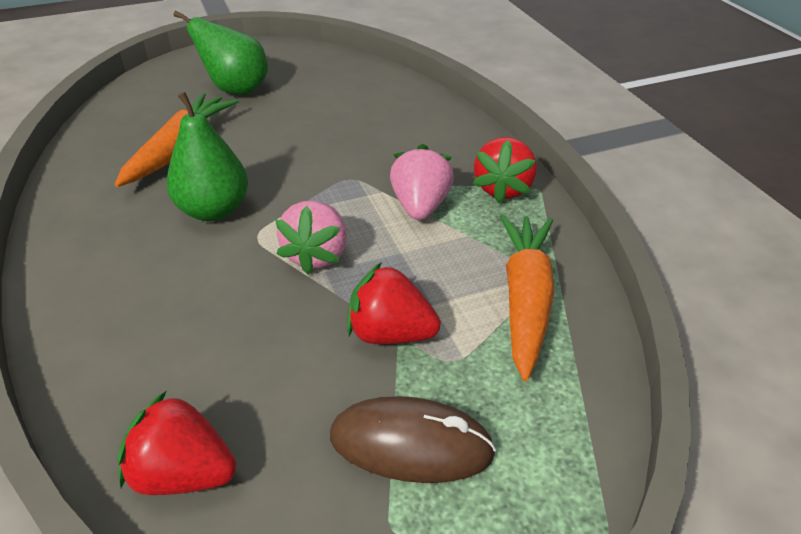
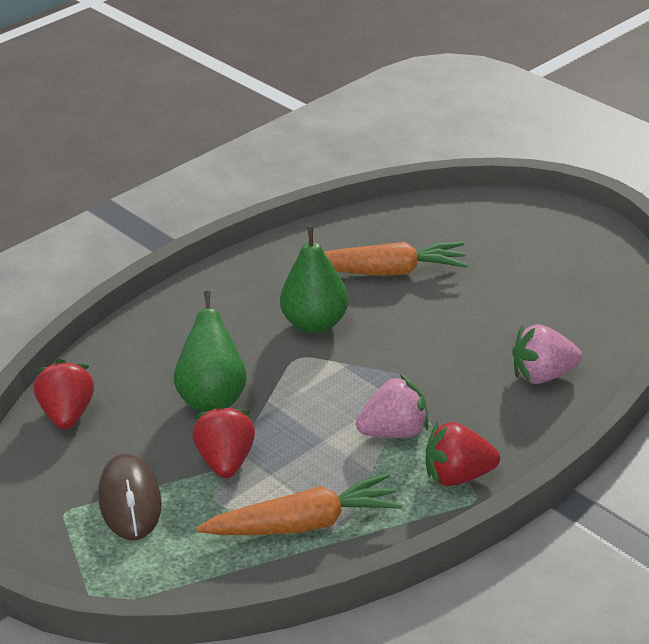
camera: 70 degrees right, 5 degrees down
green pear [173,11,268,95] -> green pear moved to [174,291,247,412]
pink strawberry [275,201,347,275] -> pink strawberry moved to [512,324,582,384]

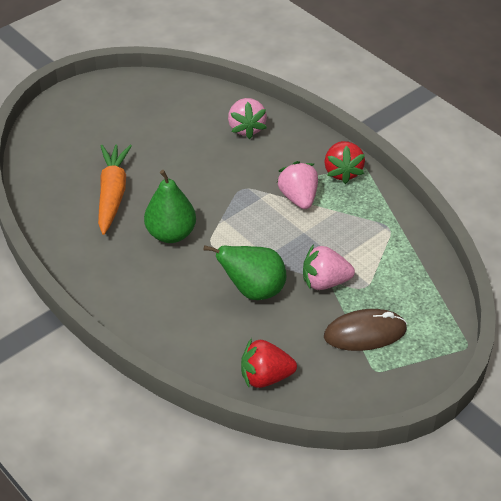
camera: 90 degrees left, 10 degrees up
red strawberry [192,404,255,478] -> pink strawberry [303,244,355,290]
orange carrot [196,473,403,535] -> none

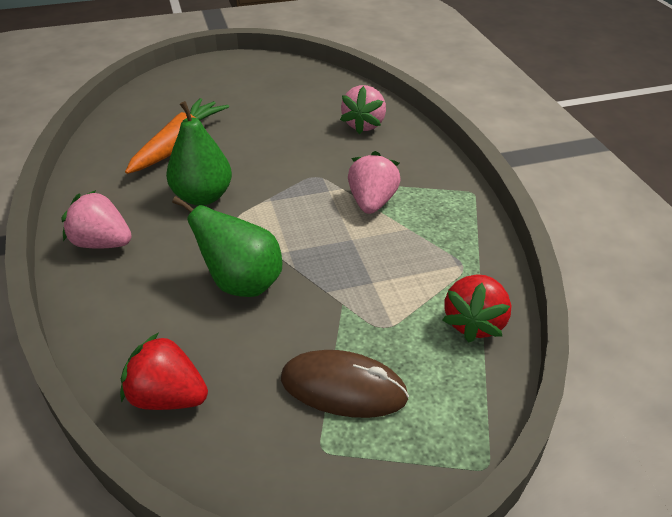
camera: 25 degrees right, 5 degrees down
pink strawberry [303,244,355,290] -> pink strawberry moved to [61,190,132,249]
red strawberry [324,141,365,184] -> red strawberry moved to [442,274,511,343]

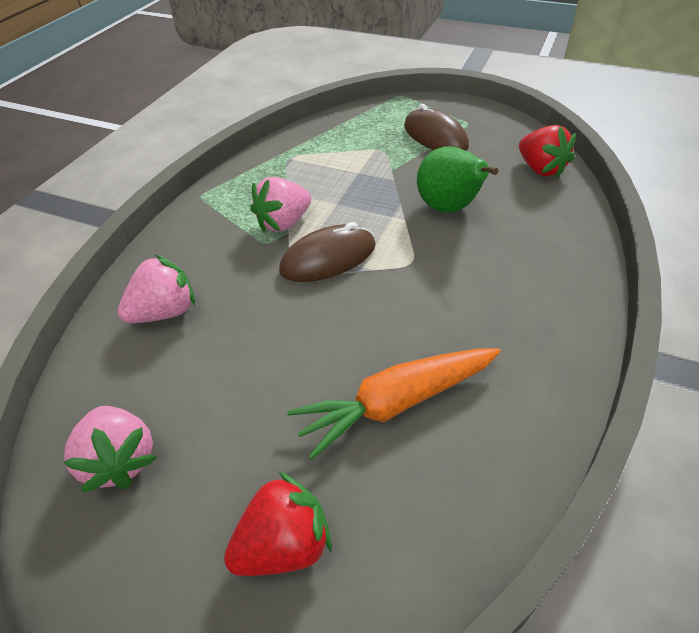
camera: 140 degrees left, 5 degrees up
pink strawberry [61,190,132,249] -> pink strawberry moved to [63,406,157,492]
green pear [166,101,232,206] -> none
red strawberry [442,274,511,343] -> red strawberry moved to [224,471,332,576]
none -> brown mouse [279,222,376,282]

